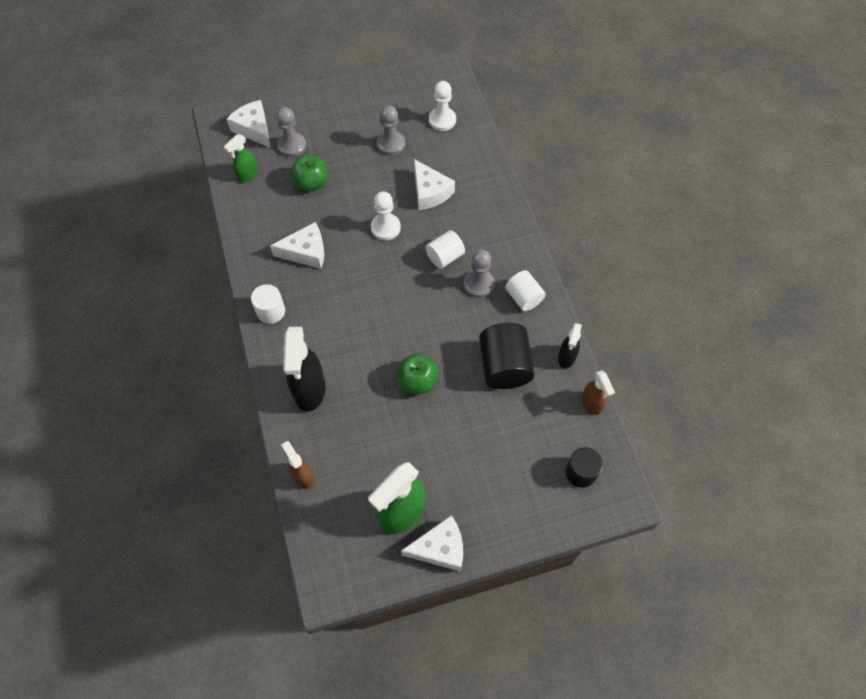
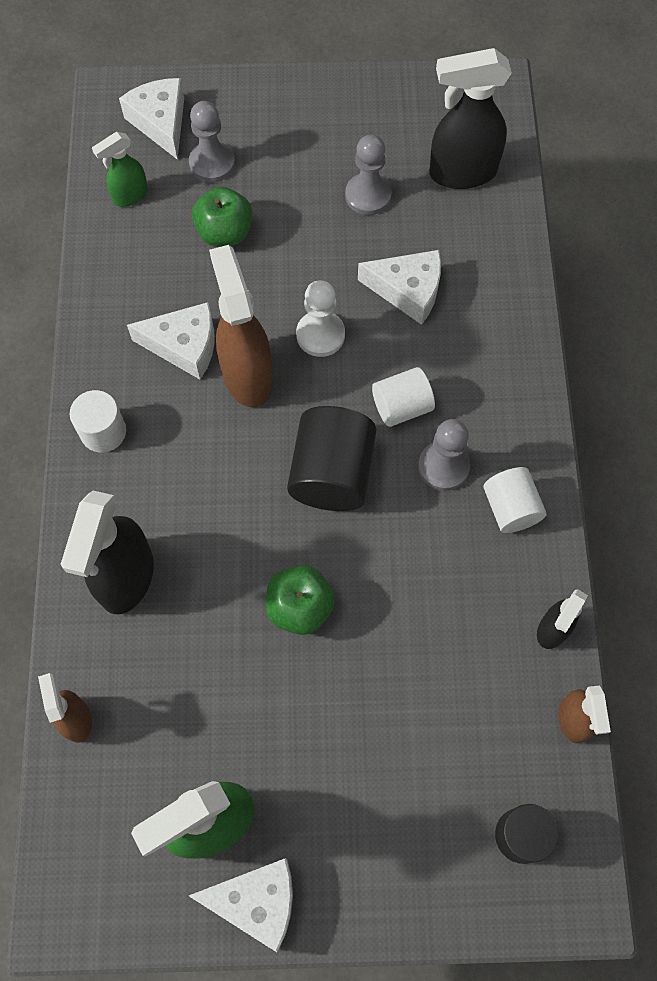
camera: 15 degrees right, 5 degrees up
white cheese [414,159,455,210] -> white cheese turned 60 degrees counterclockwise [358,250,441,325]
white pawn [429,81,456,131] -> black spray bottle [429,48,512,189]
black cylinder [479,323,535,389] -> black cylinder moved to [287,406,377,511]
none -> brown spray bottle [209,245,273,407]

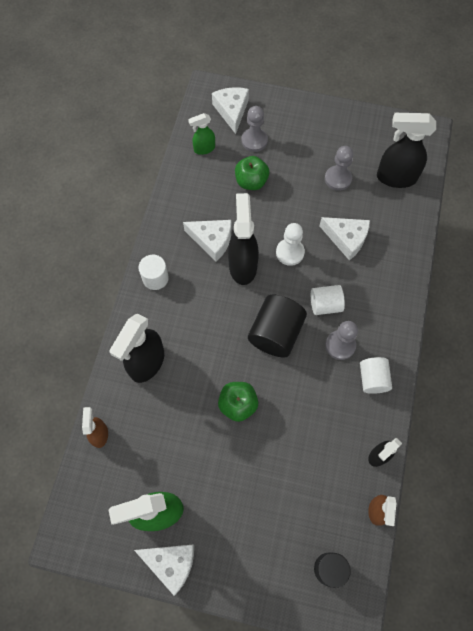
camera: 15 degrees right, 0 degrees up
brown spray bottle [209,245,273,407] -> black spray bottle [228,193,259,285]

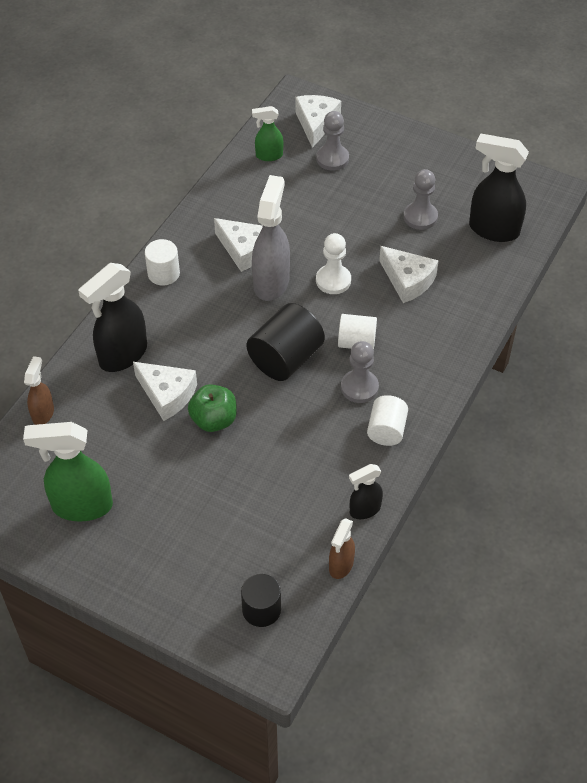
camera: 15 degrees right, 15 degrees down
white cheese [134,545,194,596] -> white cheese moved to [133,362,197,421]
black spray bottle [228,193,259,285] -> grey spray bottle [252,175,290,301]
green apple [235,156,269,190] -> none

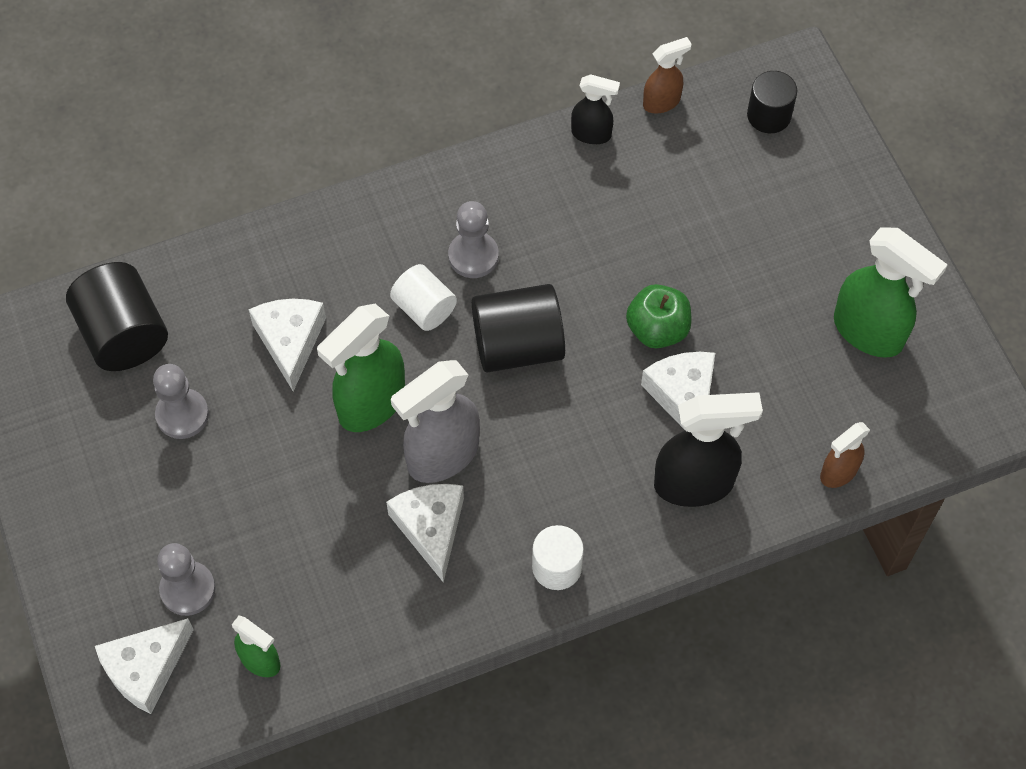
camera: 140 degrees left, 10 degrees up
white pawn [316,233,351,294] -> green spray bottle [317,304,405,432]
white cylinder [367,395,408,446] -> none
black spray bottle [469,133,529,242] -> black cylinder [66,262,168,371]

